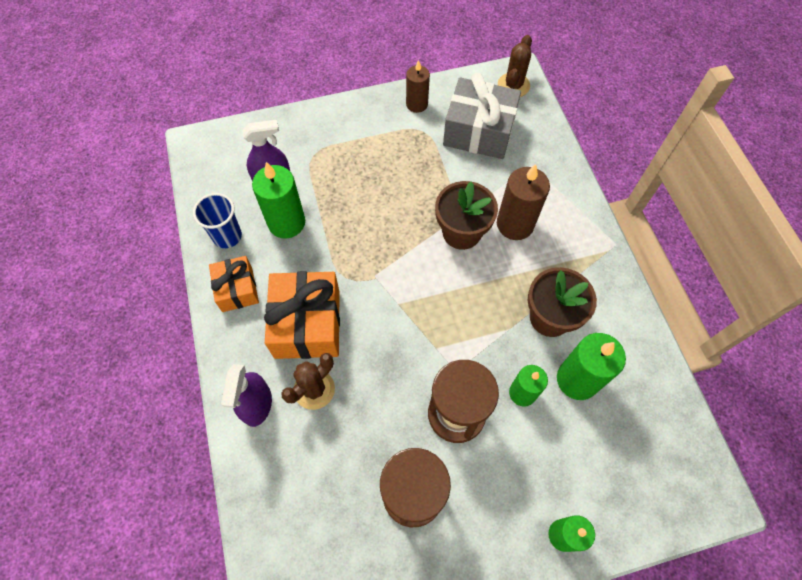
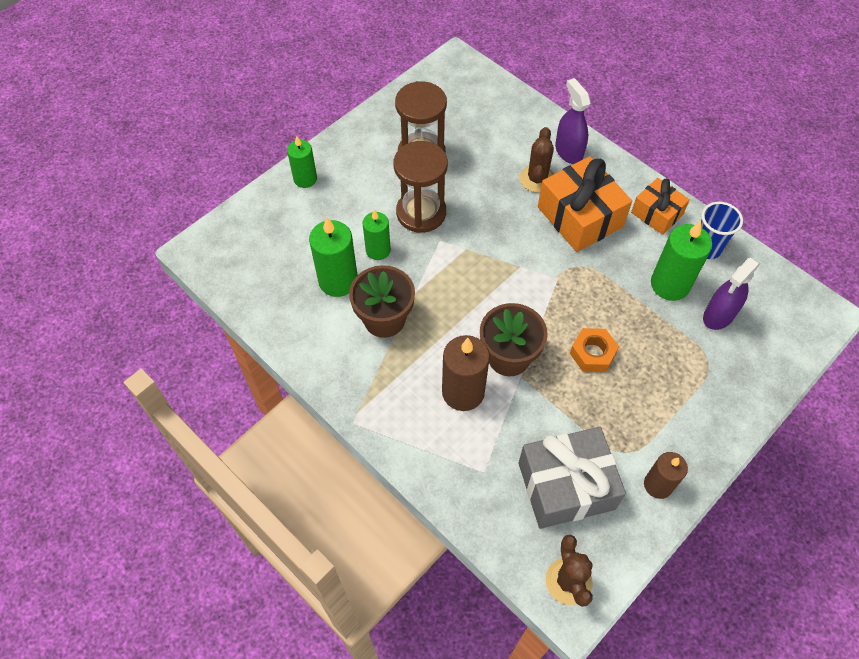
camera: 150 degrees right, 5 degrees down
none -> orange nut [570,328,619,372]

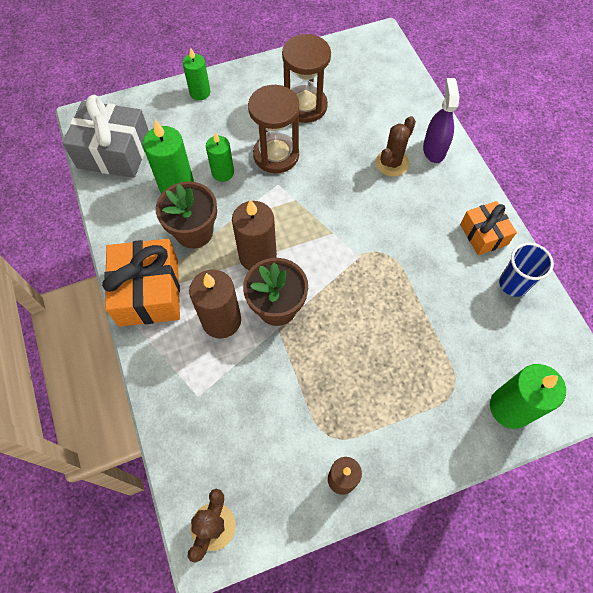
camera: 25 degrees right, 5 degrees up
grey gift [519,427,626,529] -> grey gift moved to [63,95,149,178]
orange gift [538,156,632,252] -> orange gift moved to [102,239,180,327]
orange nut [570,328,619,372] -> none
green candle [651,221,712,301] -> green candle moved to [490,364,566,429]
purple spray bottle [703,258,761,330] -> none
none -> brown candle [232,199,277,270]

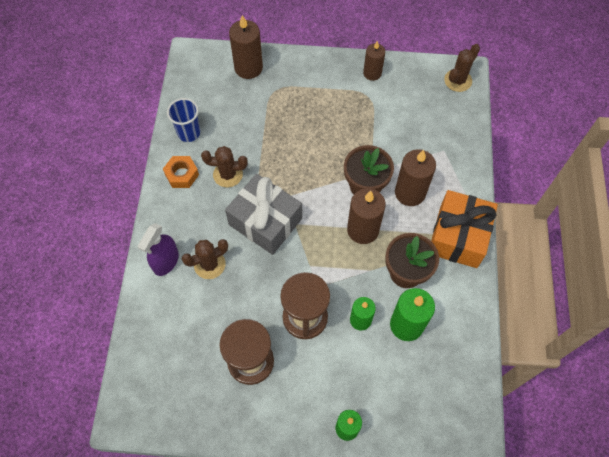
camera: 155 degrees left, 0 degrees up
grey gift [63,95,149,178] -> grey gift moved to [225,174,302,255]
orange gift [460,201,517,255] -> orange nut [163,156,199,188]
green candle [490,364,566,429] -> brown candle [229,15,263,79]
none -> brown cactus [201,146,248,188]

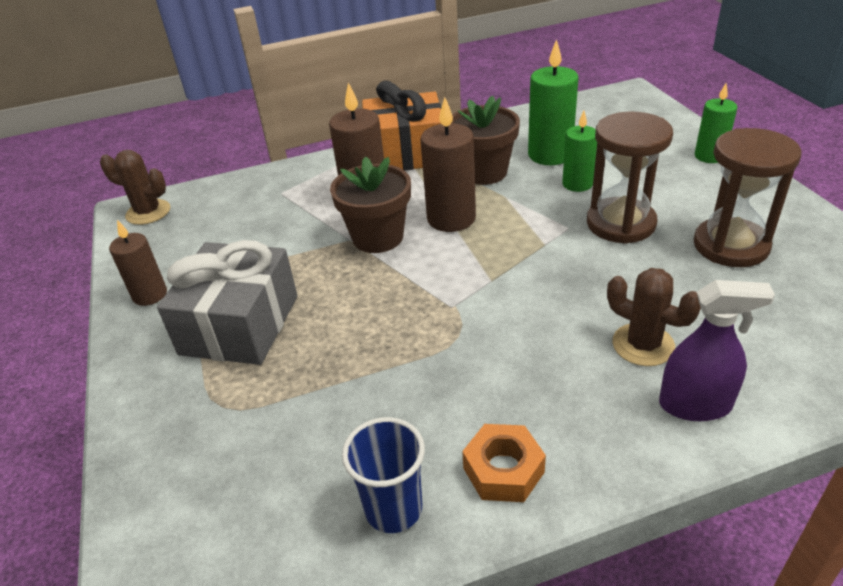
camera: 110 degrees left, 25 degrees down
brown cactus [201,146,248,188] -> none
grey gift [225,174,302,255] -> grey gift moved to [157,240,297,365]
brown candle [229,15,263,79] -> none

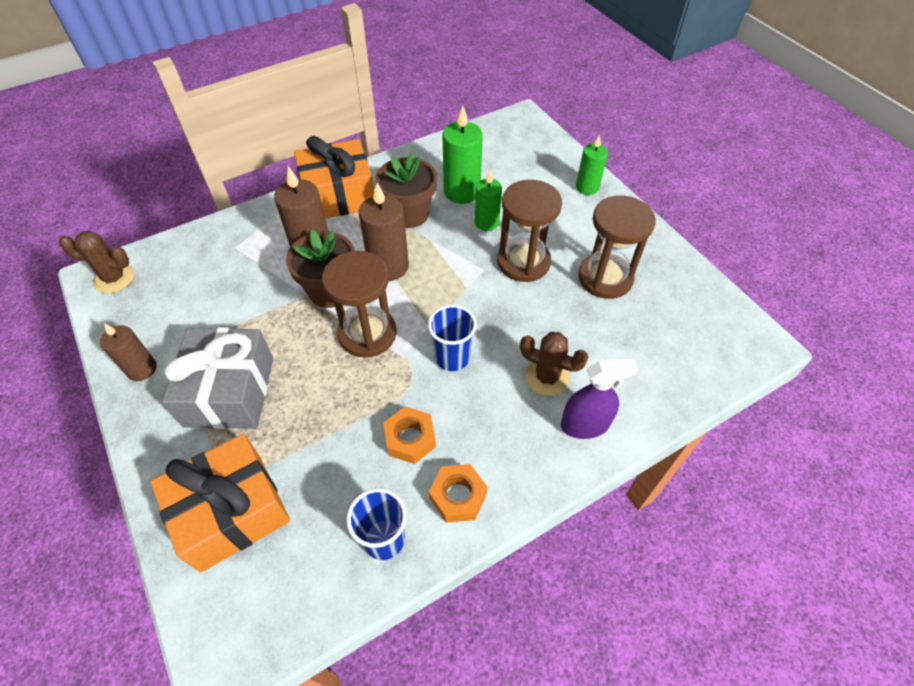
camera: 15 degrees left, 15 degrees up
none -> orange gift [150,433,290,572]
none -> brown hourglass [322,251,397,358]
none -> orange nut [383,407,436,464]
none -> blue cup [428,305,477,371]

